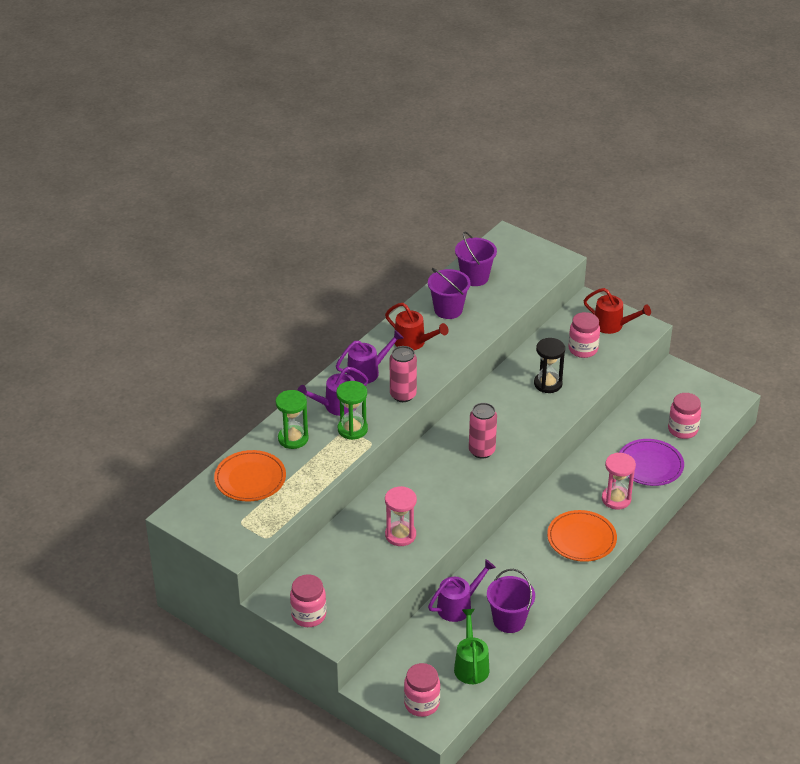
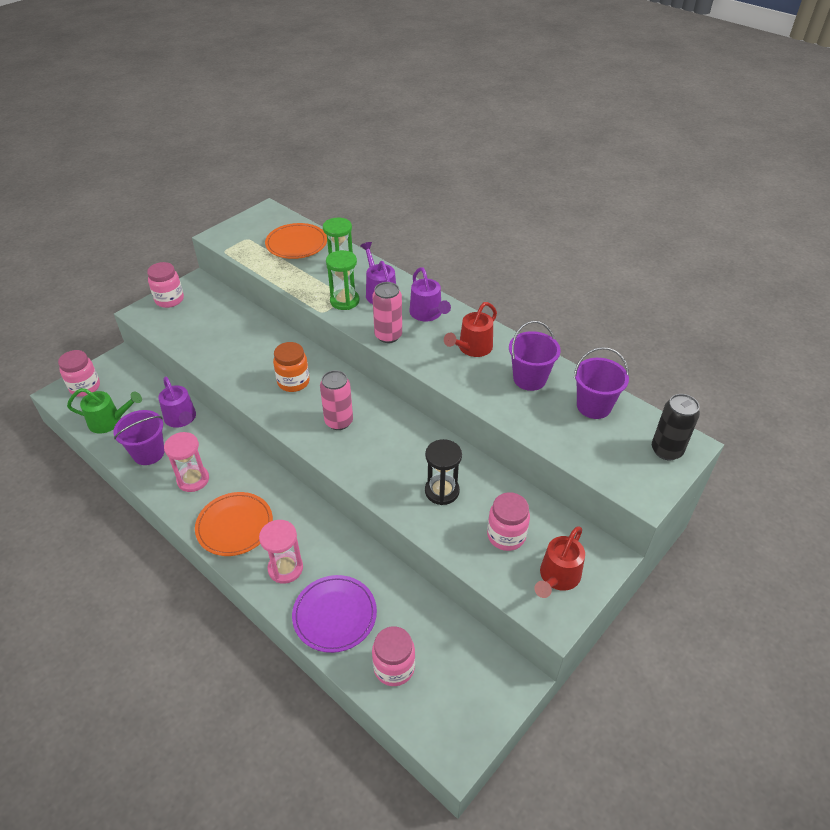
camera: 95 degrees right, 5 degrees up
pink hourglass [385,486,417,546] -> pink hourglass moved to [164,432,209,492]
none -> orange jar [273,342,310,392]
none -> black can [652,394,700,460]

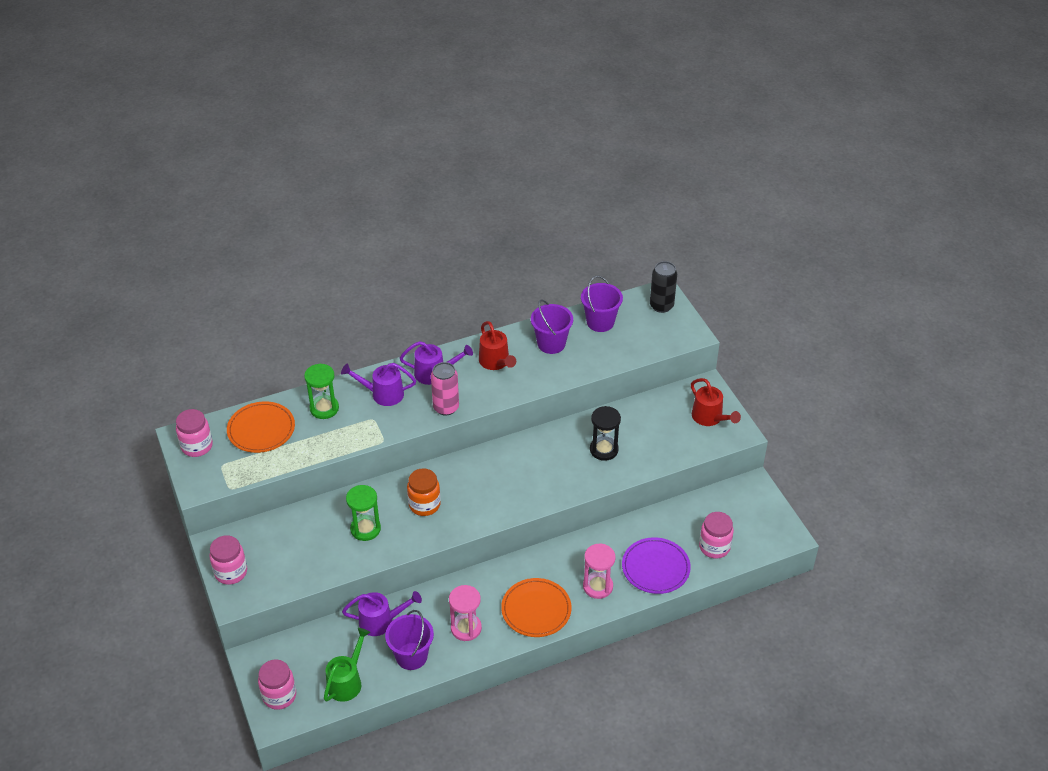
camera: 65 degrees left, 0 degrees up
pink can [320,370,353,430] -> none
green hourglass [326,250,360,310] -> green hourglass moved to [346,485,381,541]
pink jar [487,492,530,551] -> pink jar moved to [176,409,213,457]

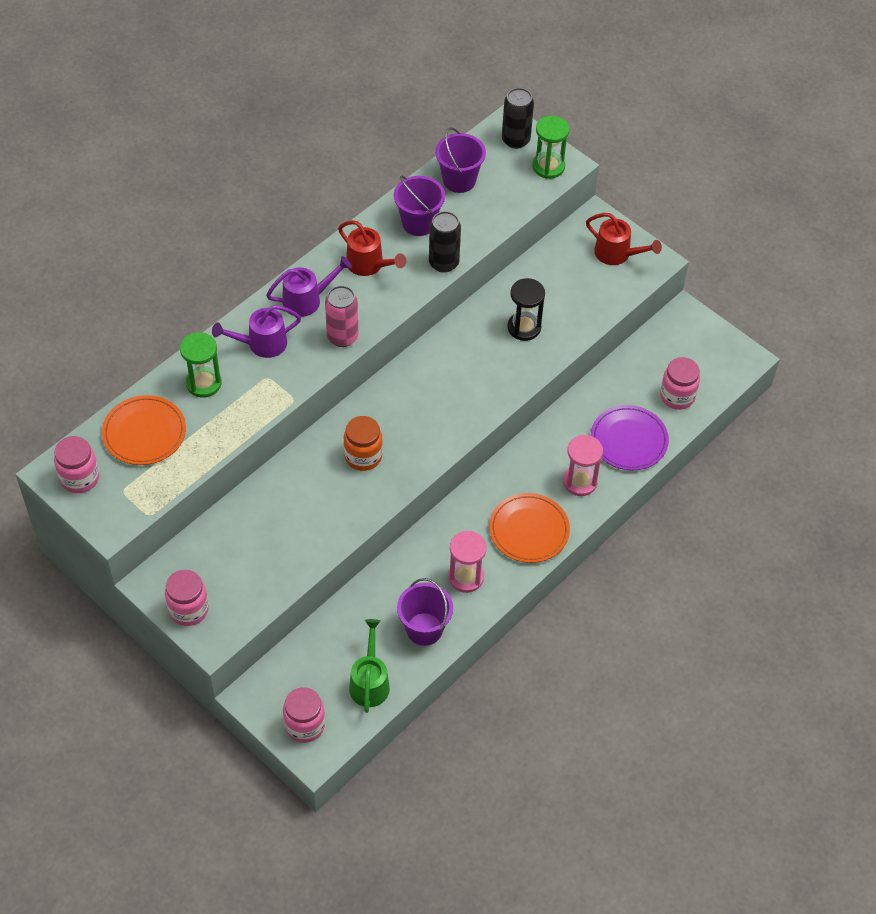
camera: 25 degrees left, 10 degrees up
purple watering can [342,591,422,636] -> none
green hourglass [346,485,381,541] -> green hourglass moved to [532,115,569,179]
none -> black can [429,211,461,273]

